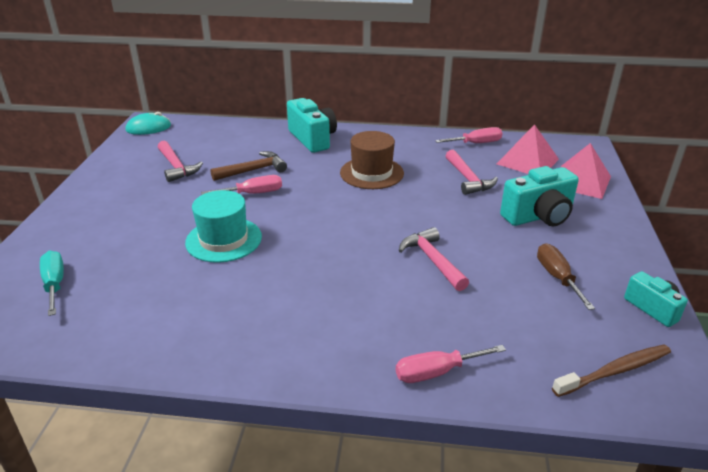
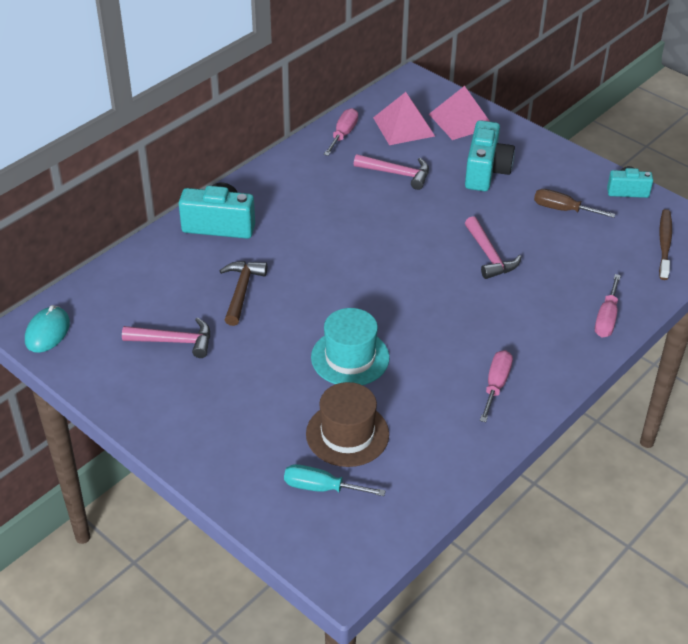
camera: 55 degrees left, 10 degrees up
pink screwdriver [201,175,282,195] -> pink screwdriver moved to [480,350,513,422]
brown hat [340,131,404,189] -> brown hat moved to [306,382,389,467]
pink hammer [399,227,469,291] -> pink hammer turned 120 degrees counterclockwise [465,216,522,279]

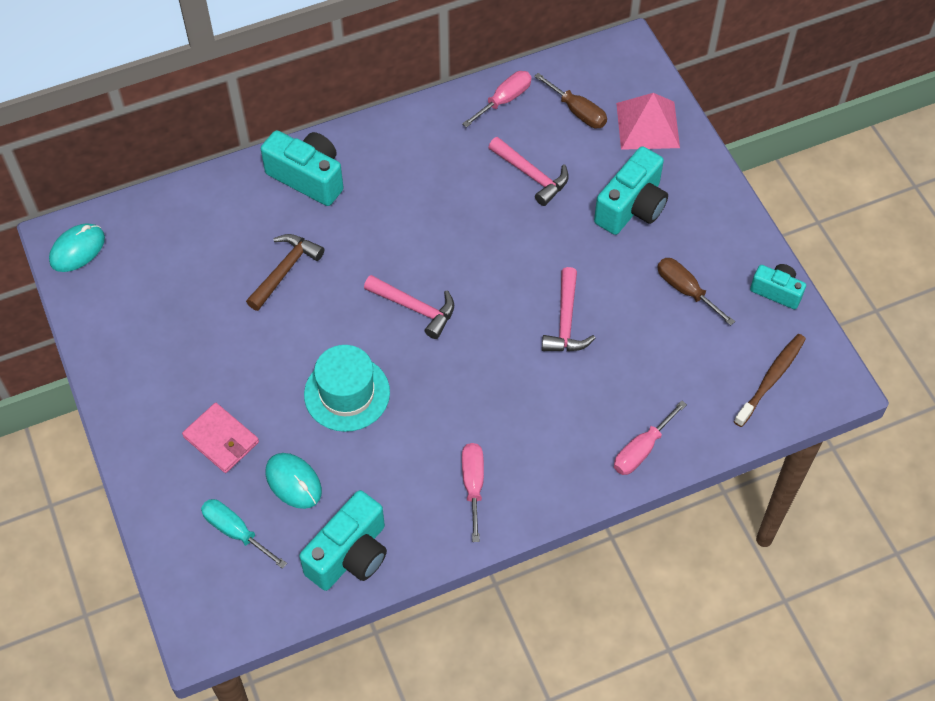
camera: 25 degrees right, 15 degrees up
pink hammer [122,317,210,358] -> pink hammer moved to [364,275,454,339]
brown hat [306,382,389,467] -> turquoise mouse [265,453,322,509]
pink pyramid [373,92,435,145] -> brown screwdriver [534,73,607,128]
pink screwdriver [480,350,513,422] -> pink screwdriver turned 45 degrees counterclockwise [462,443,484,542]
none -> pink wallet [182,403,259,473]
none -> turquoise camera [299,490,387,591]

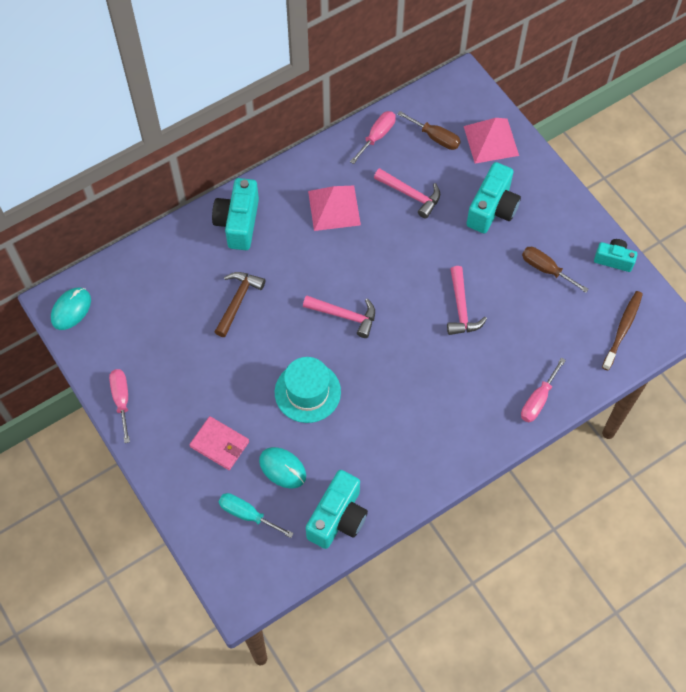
camera: 10 degrees left, 5 degrees up
turquoise camera [261,130,344,206] -> turquoise camera turned 105 degrees counterclockwise [212,178,259,250]
pink screwdriver [462,443,484,542] -> pink screwdriver moved to [109,369,130,443]
none -> pink pyramid [308,186,361,231]

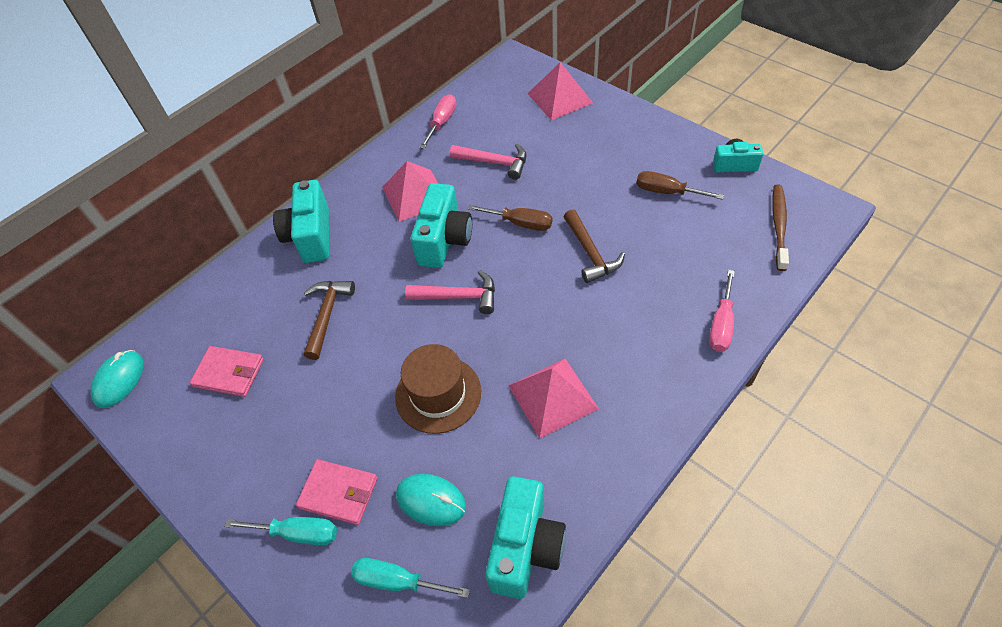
camera: 10 degrees left, 10 degrees down
pink screwdriver [109,369,130,443] -> none
turquoise hat [275,357,341,423] -> brown hat [395,344,481,434]
brown screwdriver [397,111,461,150] -> brown screwdriver moved to [468,205,552,231]
pink hammer [447,266,487,335] -> brown hammer [564,209,625,283]
turquoise camera [467,162,521,233] -> turquoise camera moved to [411,183,472,268]
none -> pink wallet [190,346,264,397]
none -> turquoise screwdriver [224,517,337,545]
none -> pink pyramid [508,358,599,439]

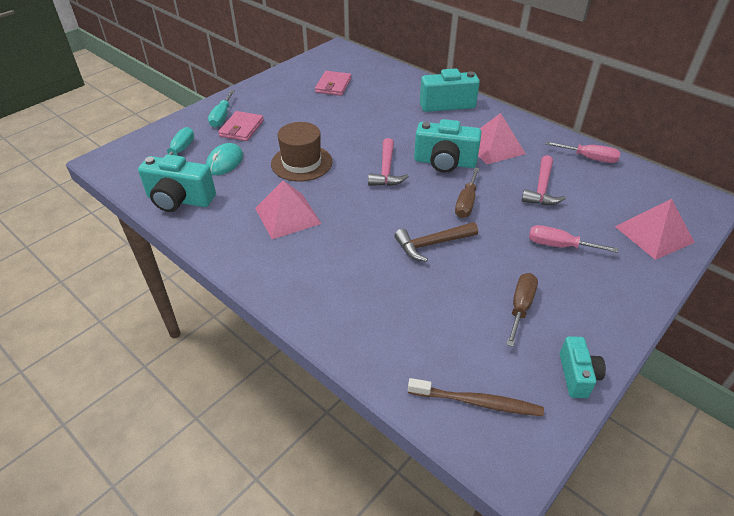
camera: 85 degrees right, 10 degrees down
turquoise mouse [90,350,144,408] -> none
brown hammer [304,281,355,360] -> none
pink screwdriver [709,270,735,352] -> pink screwdriver moved to [529,225,618,253]

